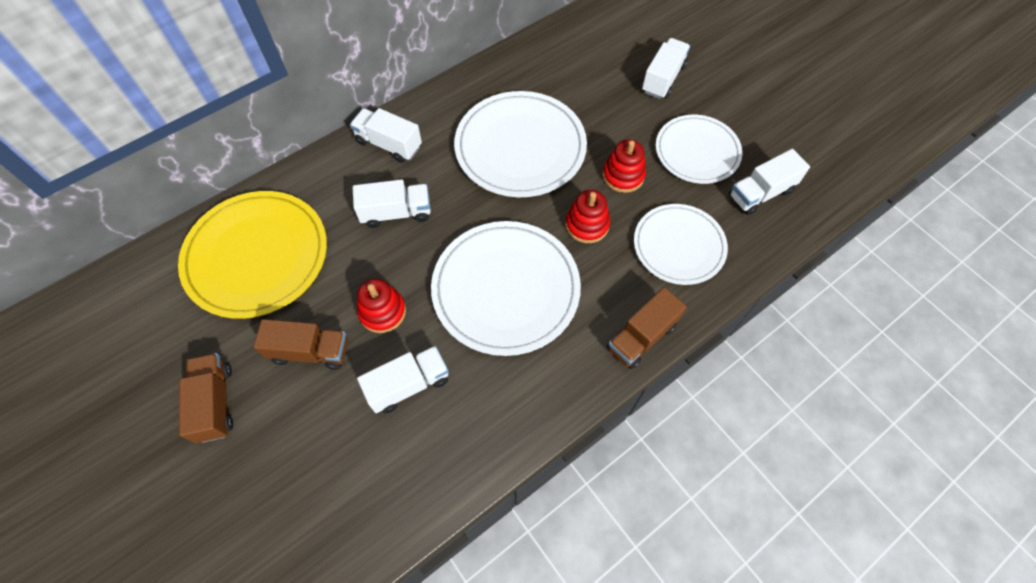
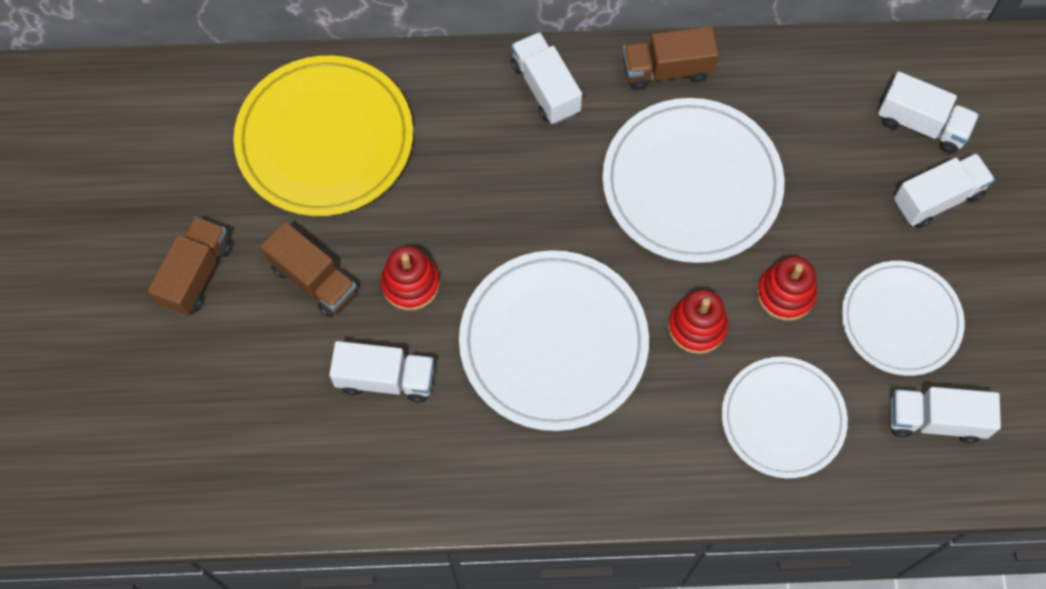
camera: 35 degrees right, 5 degrees up
white truck [353,179,431,228] -> white truck moved to [878,71,979,154]
brown truck [607,287,687,369] -> brown truck moved to [623,26,719,90]

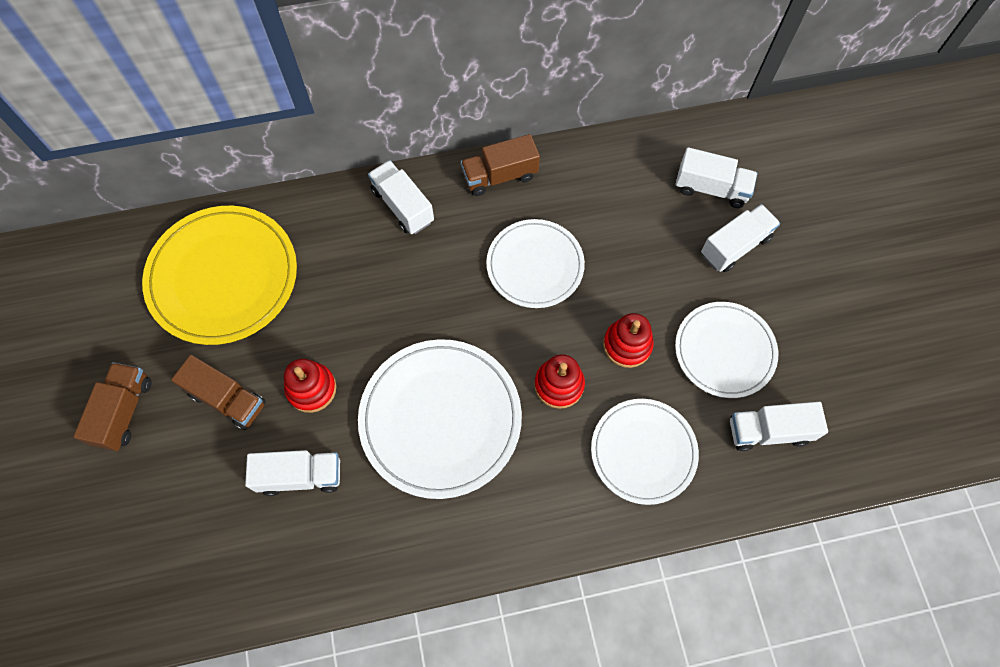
camera: 10 degrees left, 0 degrees up
white plate [603,98,785,263] -> white plate [486,219,585,308], size x0.65

